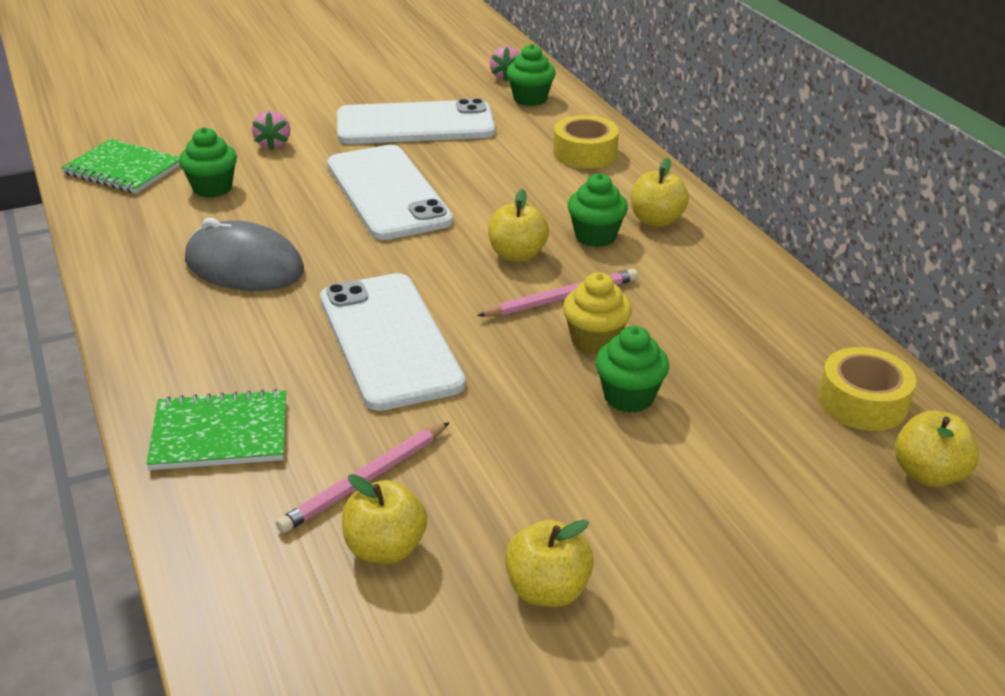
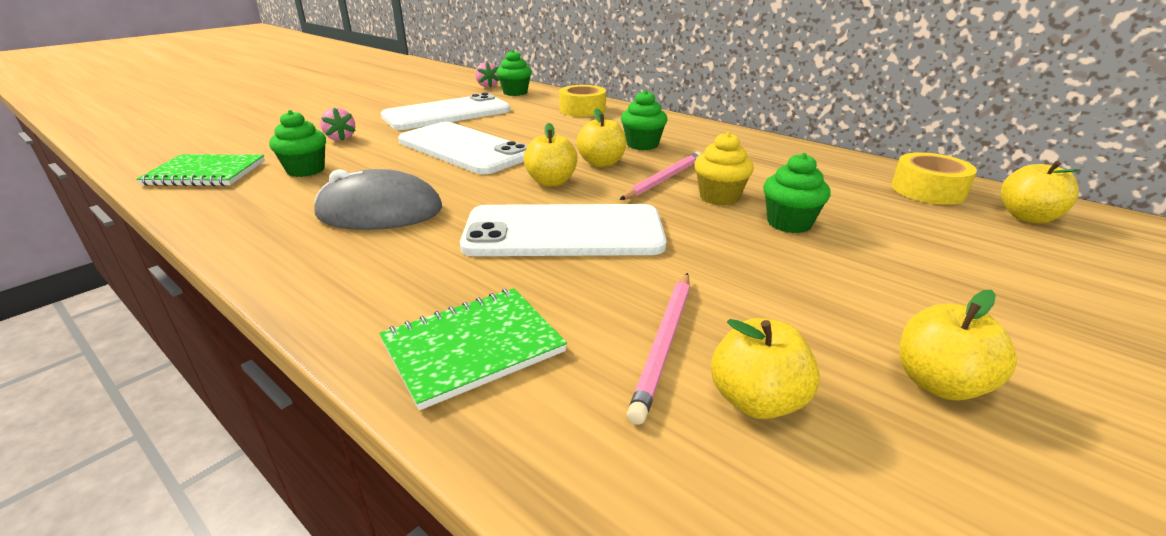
camera: 25 degrees left, 5 degrees down
white phone [320,273,466,411] -> white phone turned 45 degrees counterclockwise [460,204,666,256]
yellow apple [631,158,689,227] -> yellow apple moved to [524,123,578,187]

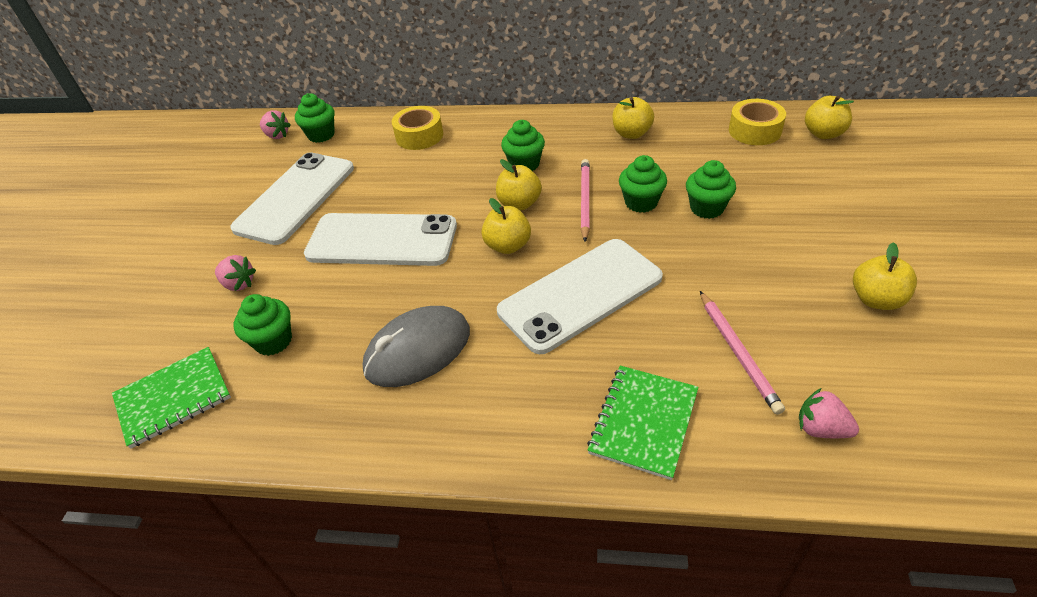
camera: 30 degrees left, 15 degrees up
yellow cupcake [694,132,754,206] -> green cupcake [619,155,667,213]
yellow apple [711,318,820,419] -> yellow apple moved to [612,97,654,139]
none -> pink strawberry [799,388,859,438]

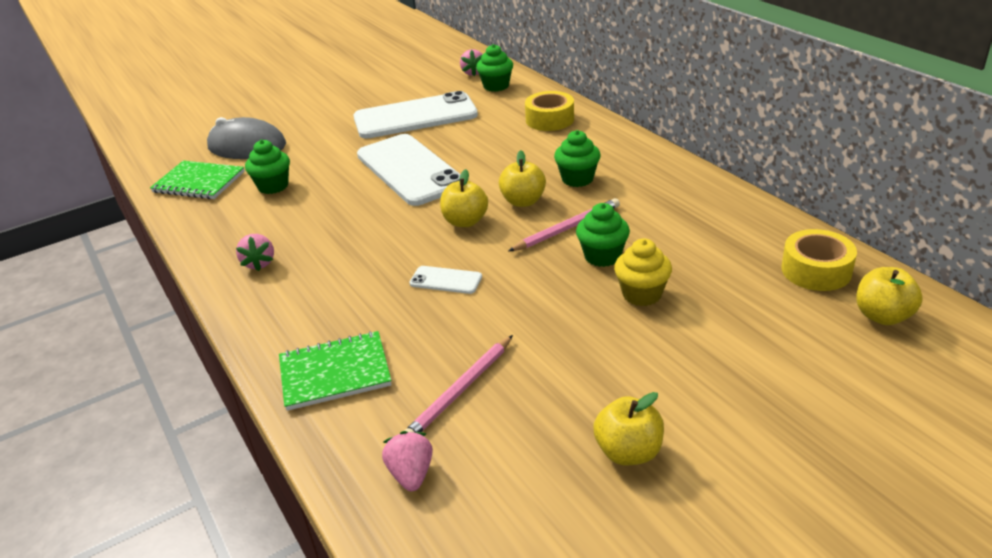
camera: 50 degrees right, 10 degrees down
pink strawberry [215,255,256,291] -> pink strawberry moved to [236,234,274,271]
grey mouse [363,306,470,387] -> grey mouse moved to [207,117,286,159]
white phone [497,239,663,354] -> white phone [409,266,482,294], size x0.42
yellow apple [612,97,654,139] -> none
green cupcake [686,160,736,219] -> yellow cupcake [614,239,672,306]

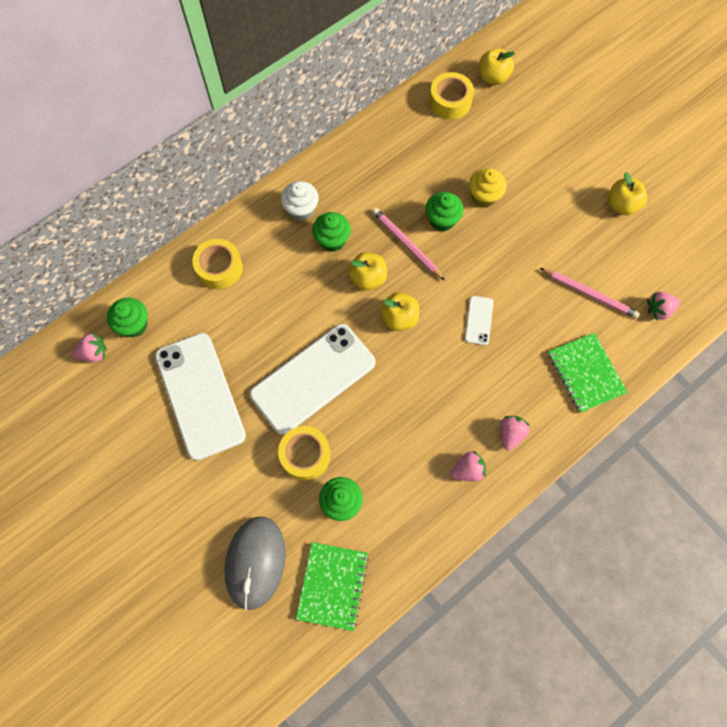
camera: 100 degrees left, 35 degrees up
none -> yellow tape [278,426,331,481]
none -> white cupcake [281,181,319,221]
none -> pink strawberry [500,416,530,451]

